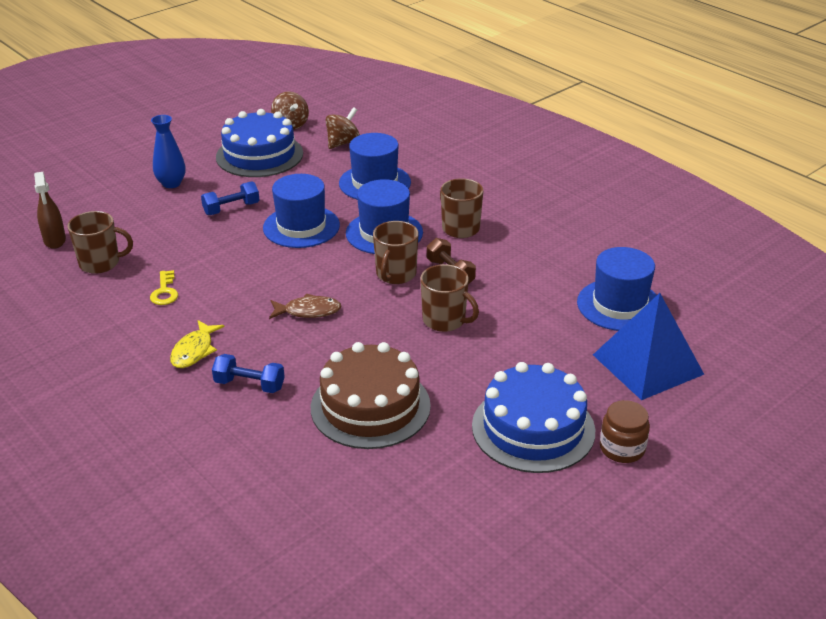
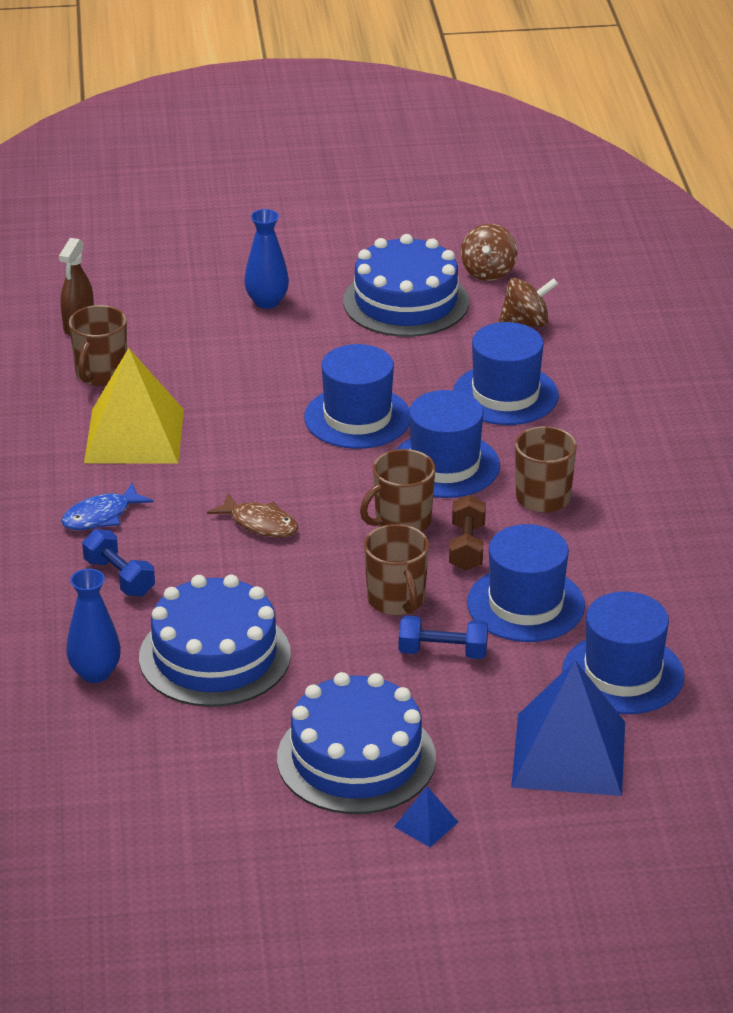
camera: 35 degrees right, 0 degrees up
brown mug [67,211,133,274] -> brown mug turned 75 degrees clockwise [69,305,127,386]
yellow key [150,270,178,305] -> yellow pyramid [84,348,184,464]
yellow fish [170,320,224,368] -> blue fish [61,483,153,530]
blue dumbbell [201,181,259,215] -> blue dumbbell moved to [399,615,488,659]
brown cake [311,342,431,449] -> blue cake [139,575,291,707]
brown jar [600,400,650,463] -> blue pyramid [394,786,458,847]
none -> blue vase [66,569,121,683]
none -> blue hat [467,524,585,642]

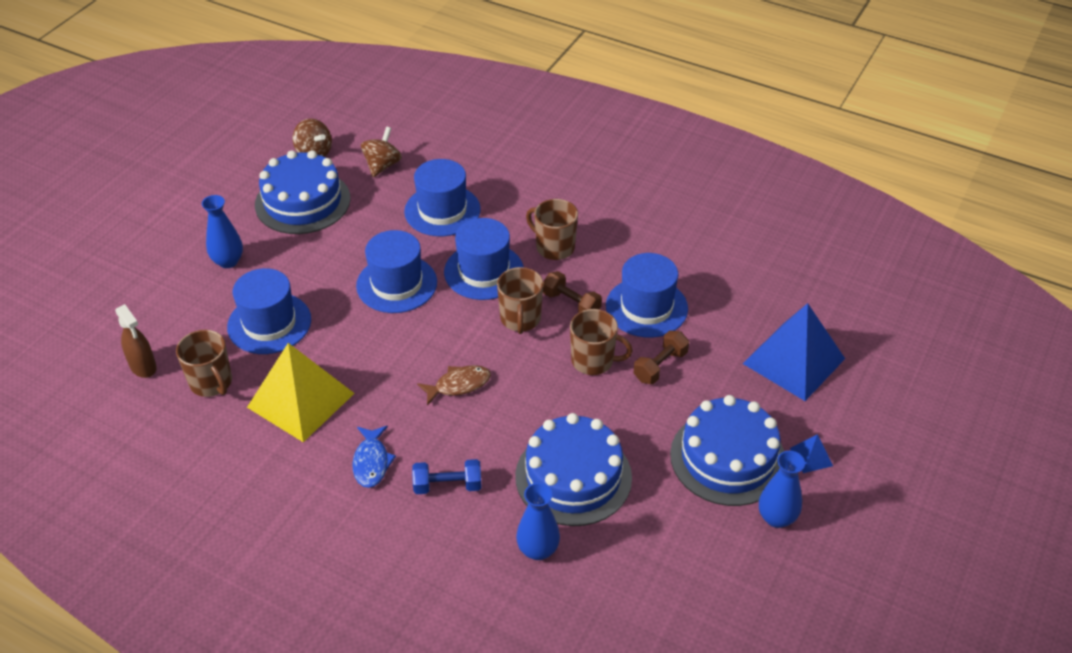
camera: 55 degrees left, 10 degrees up
blue dumbbell [399,615,488,659] -> brown dumbbell [633,330,689,384]
blue hat [562,592,685,714] -> blue hat moved to [227,268,311,354]
none -> blue vase [759,451,805,528]

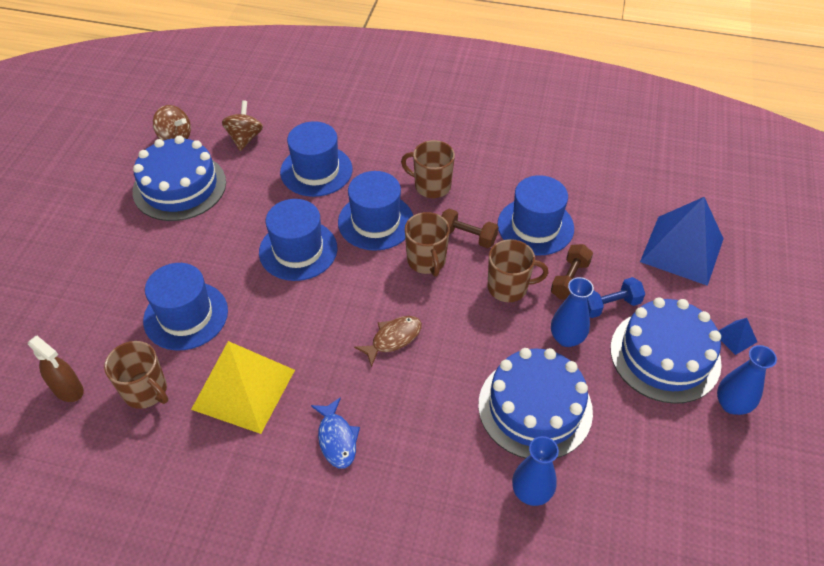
camera: 15 degrees left, 5 degrees up
blue vase [202,195,243,268] -> blue vase moved to [551,277,594,347]
blue dumbbell [412,459,482,494] -> blue dumbbell moved to [587,277,645,318]

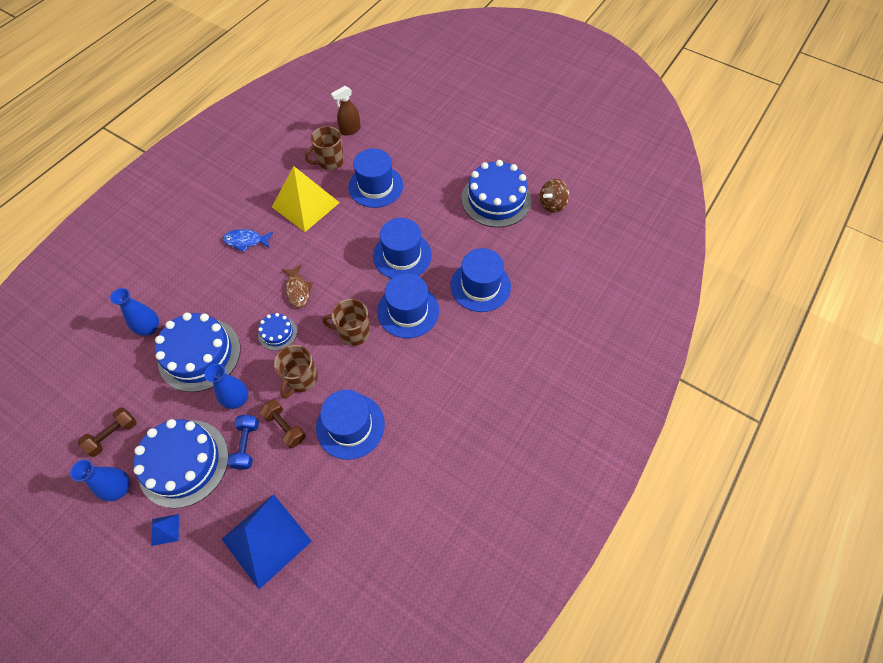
camera: 110 degrees right, 10 degrees up
brown spinning top [222,100,263,151] -> none
brown mug [401,140,455,198] -> none
brown dumbbell [442,209,498,248] -> brown dumbbell moved to [78,407,137,457]
none -> blue cake [258,313,297,351]

